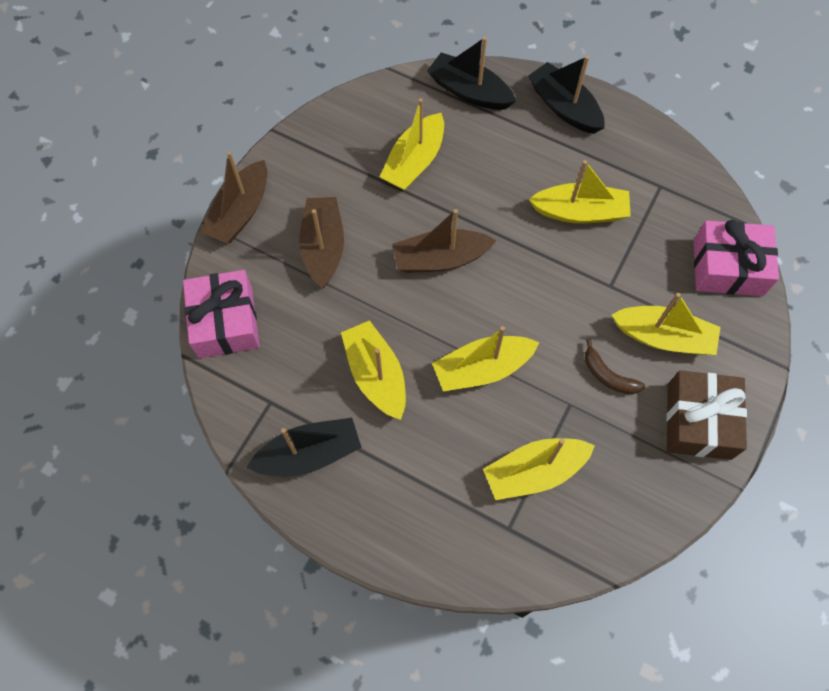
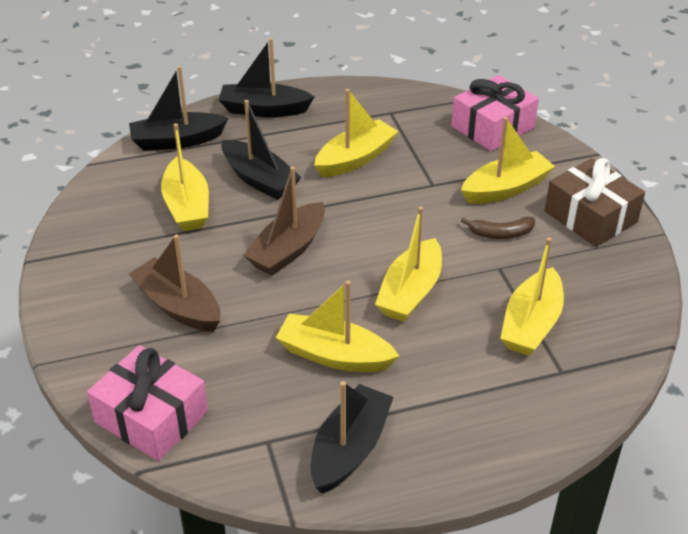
camera: 45 degrees left, 25 degrees down
brown boat [201,151,267,243] -> none
none -> black boat [221,100,301,200]

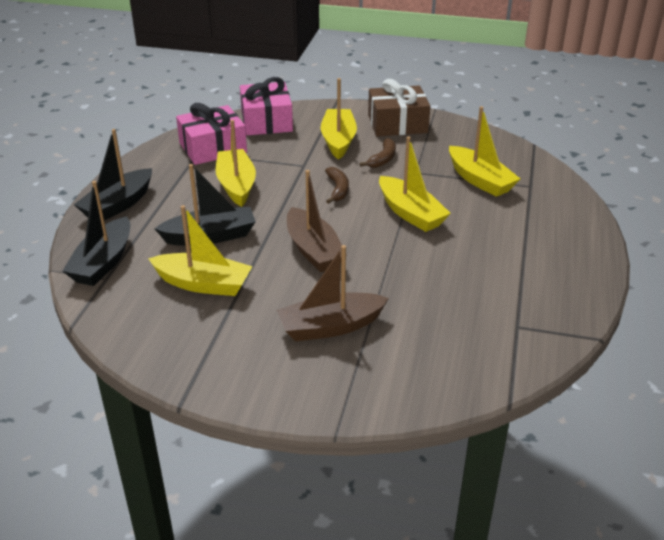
camera: 60 degrees left, 5 degrees down
pink gift [87,345,208,461] -> pink gift moved to [176,103,247,165]
yellow boat [276,280,399,372] -> none
black boat [311,381,394,494] -> none
none -> brown banana [325,167,349,204]

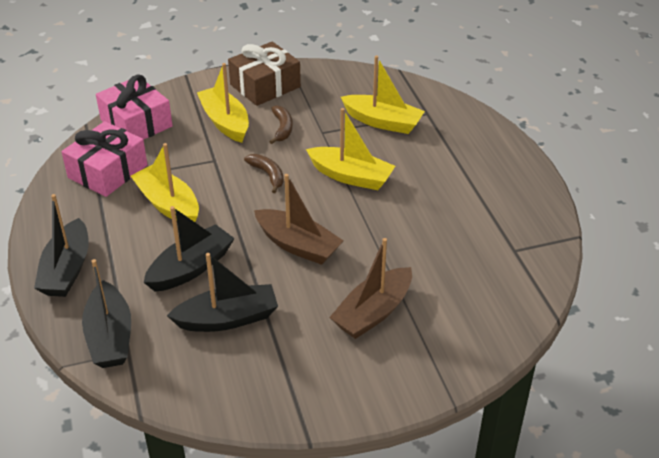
camera: 30 degrees left, 5 degrees up
yellow boat [148,205,253,296] -> black boat [167,253,278,332]

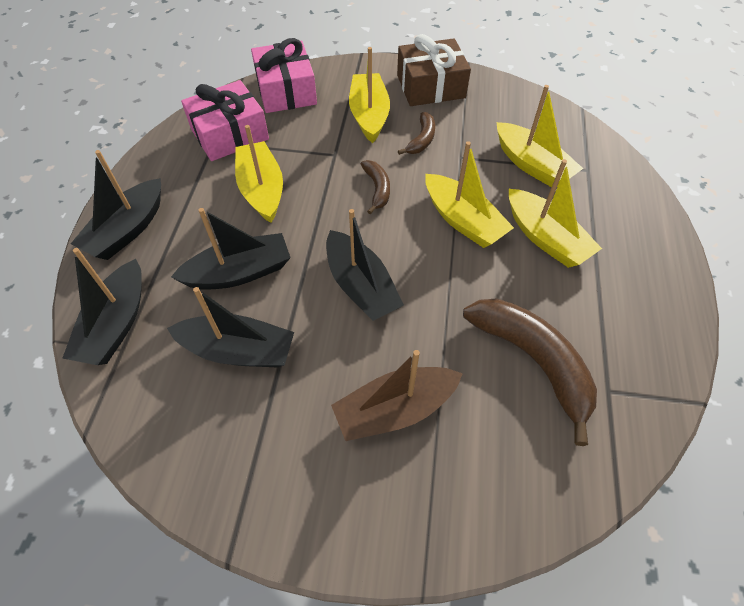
camera: 25 degrees right, 15 degrees up
brown boat [254,174,343,265] -> black boat [326,209,404,321]
none -> brown banana [463,298,597,446]
none -> yellow boat [509,159,602,268]

